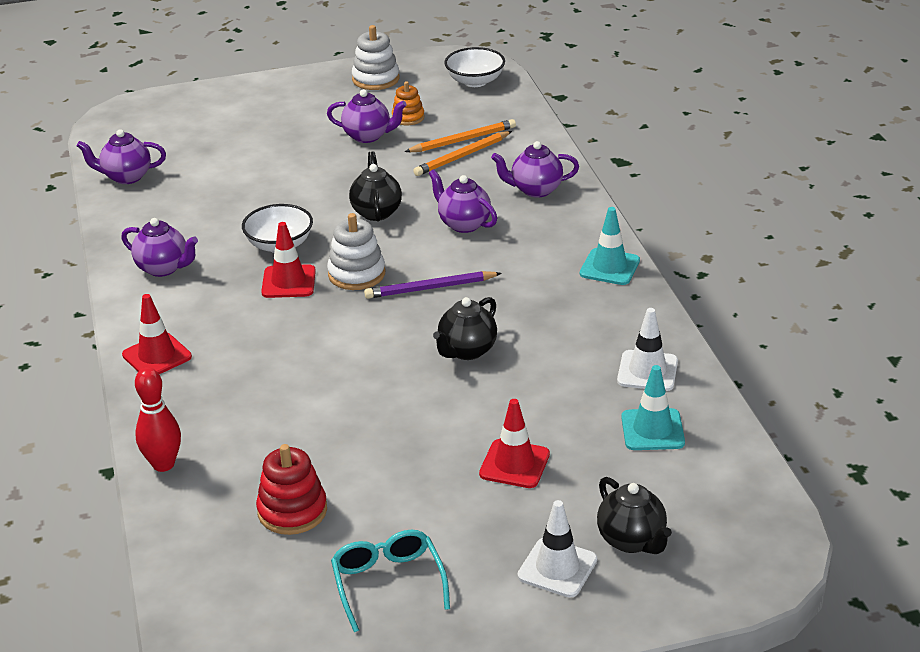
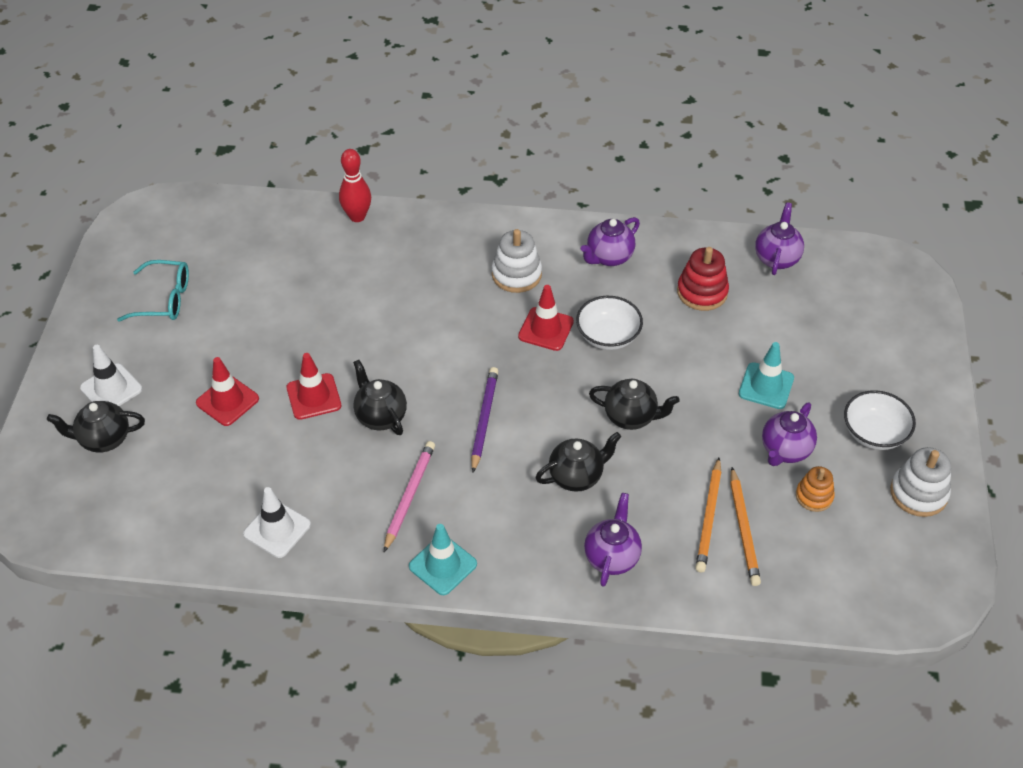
camera: 110 degrees right, 15 degrees up
red traffic cone [122,294,192,374] -> red traffic cone moved to [286,353,341,420]
red stacking toy [256,444,327,535] -> red stacking toy moved to [677,247,729,311]
white stacking toy [327,213,385,290] -> white stacking toy moved to [492,229,542,293]
orange pencil [413,131,512,176] -> orange pencil turned 150 degrees counterclockwise [695,458,721,572]
purple teapot [429,169,497,233] -> black teapot [536,432,621,492]
white bowl [444,47,505,87] -> white bowl moved to [844,390,916,450]
turquoise traffic cone [621,365,685,450] -> turquoise traffic cone moved to [739,342,794,409]
none -> pink pencil [384,441,435,552]

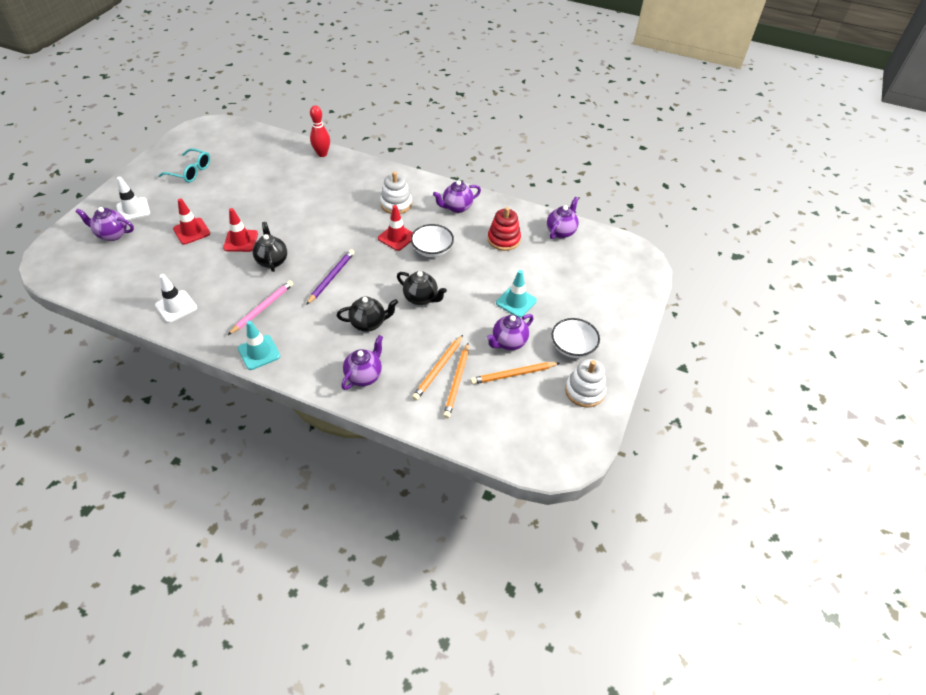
camera: 15 degrees right, 0 degrees up
black teapot [47,401,145,453] -> purple teapot [75,207,134,241]
orange stacking toy [796,466,835,512] -> orange pencil [471,362,559,384]

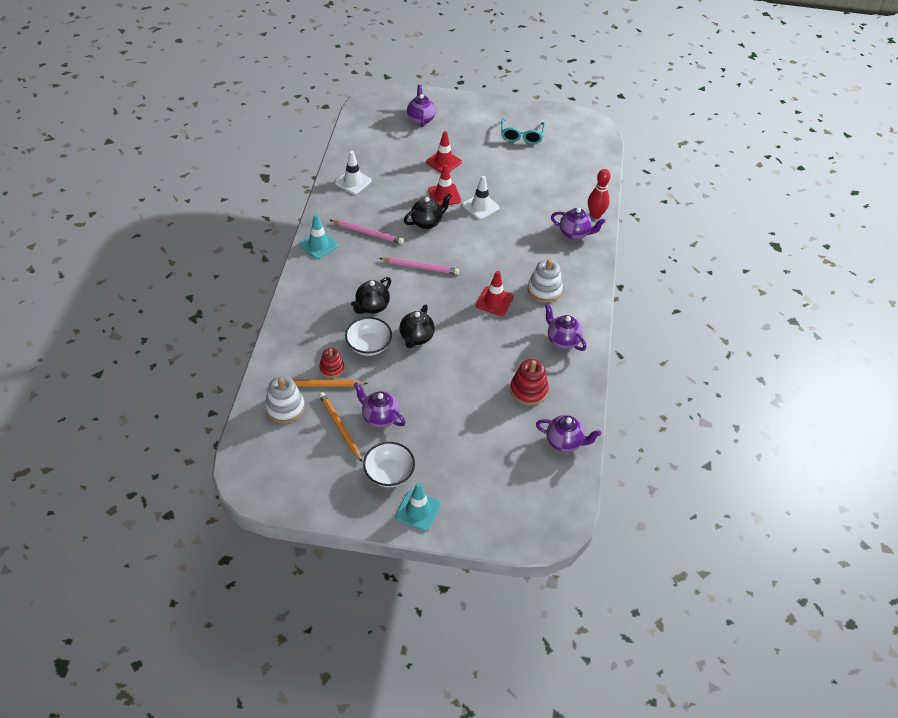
camera: 75 degrees right, 0 degrees up
white traffic cone [116,177,150,221] -> white traffic cone moved to [462,176,500,220]
purple pencil [306,249,354,305] -> pink pencil [379,257,459,275]
black teapot [337,296,398,332] -> black teapot turned 60 degrees clockwise [351,277,391,314]
purple teapot [341,335,383,390] -> purple teapot moved to [551,208,606,240]
white bowl [411,224,454,257] -> white bowl moved to [345,317,392,356]
orange pencil [412,335,463,400] -> red stacking toy [319,348,344,378]
turquoise traffic cone [496,270,537,318] -> turquoise traffic cone moved to [395,483,441,531]
white stacking toy [565,359,606,408] -> white stacking toy moved to [265,376,305,423]

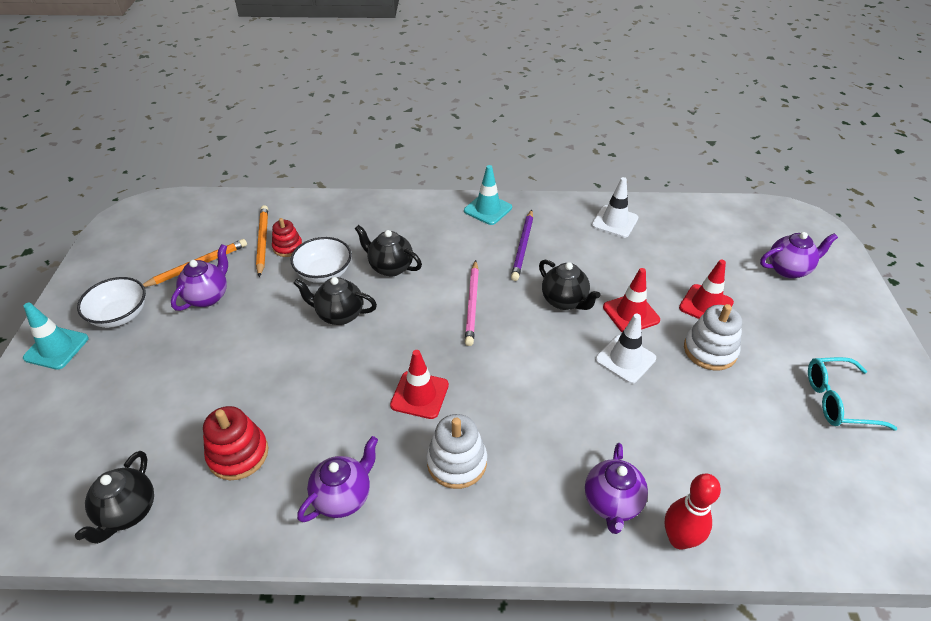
camera: 85 degrees right, 5 degrees down
white stacking toy [265,376,305,423] -> white stacking toy moved to [684,304,742,371]
pink pencil [330,220,404,244] -> purple pencil [511,210,533,281]
purple teapot [536,415,601,452] -> black teapot [75,451,154,544]

